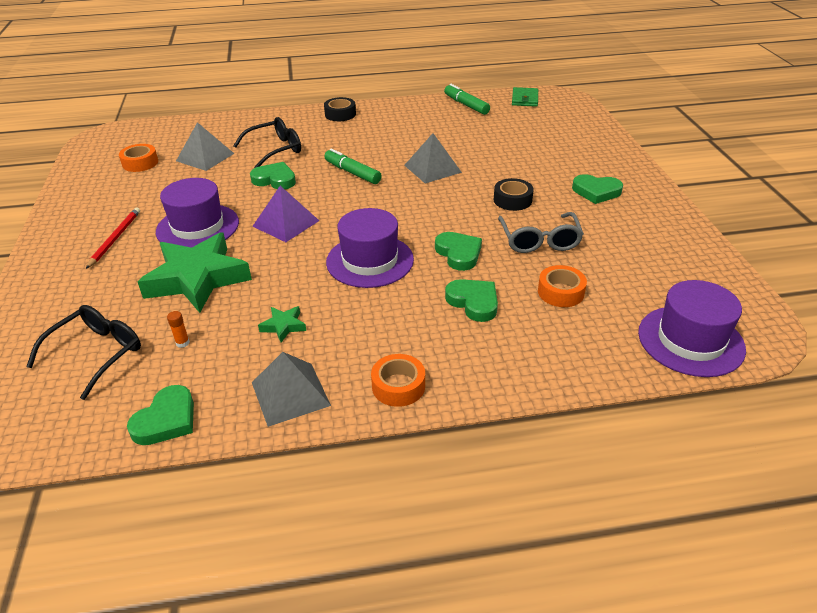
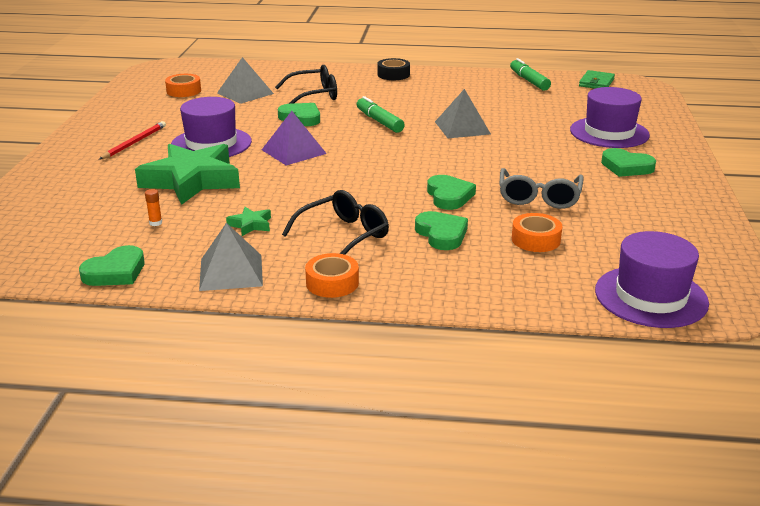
camera: 15 degrees right, 10 degrees down
black glasses [26,305,141,400] -> black glasses moved to [282,190,389,255]
purple hat [326,208,414,288] -> purple hat moved to [570,87,650,148]
black tape [494,178,534,211] -> none

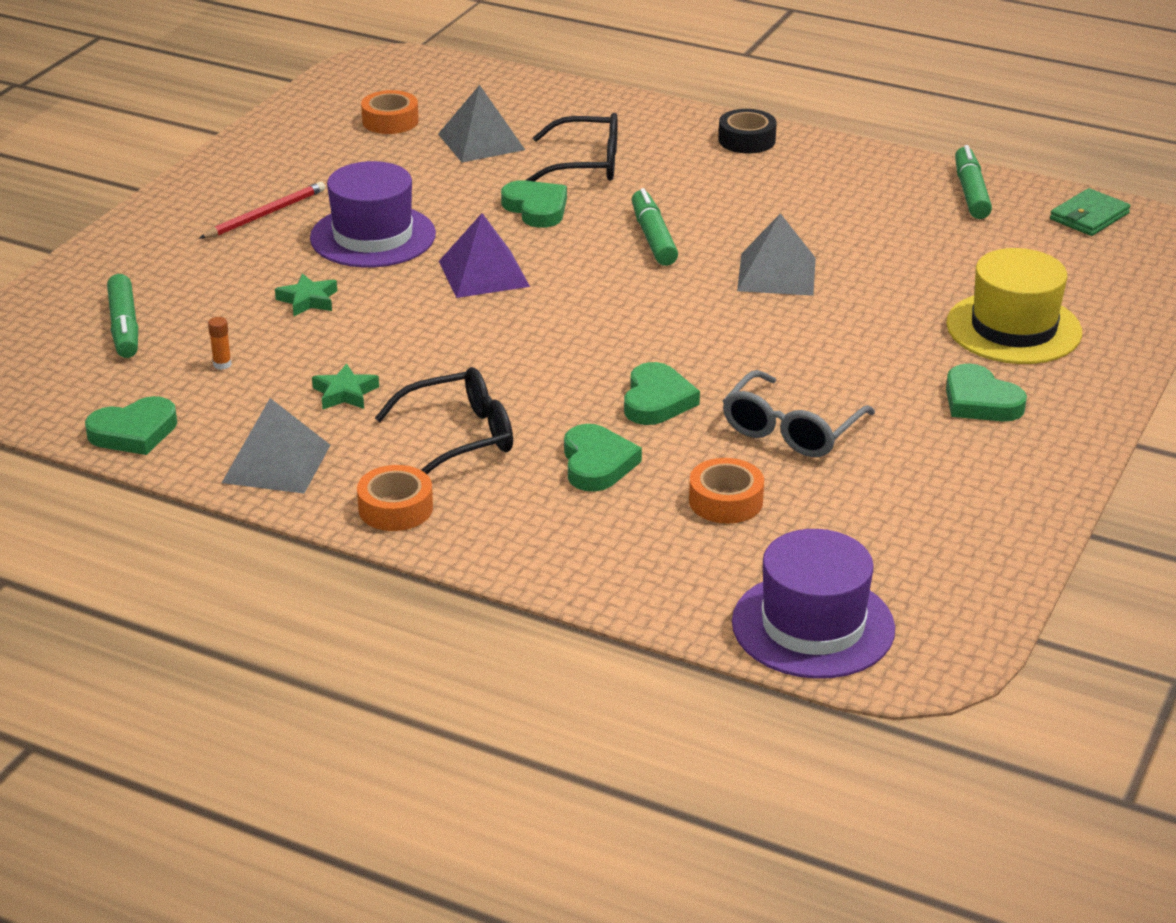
camera: 20 degrees right, 5 degrees up
green star [135,144,240,205] -> green star [275,273,337,316], size x0.41
purple hat [570,87,650,148] -> yellow hat [946,248,1082,364]
none -> green marker [107,274,138,358]

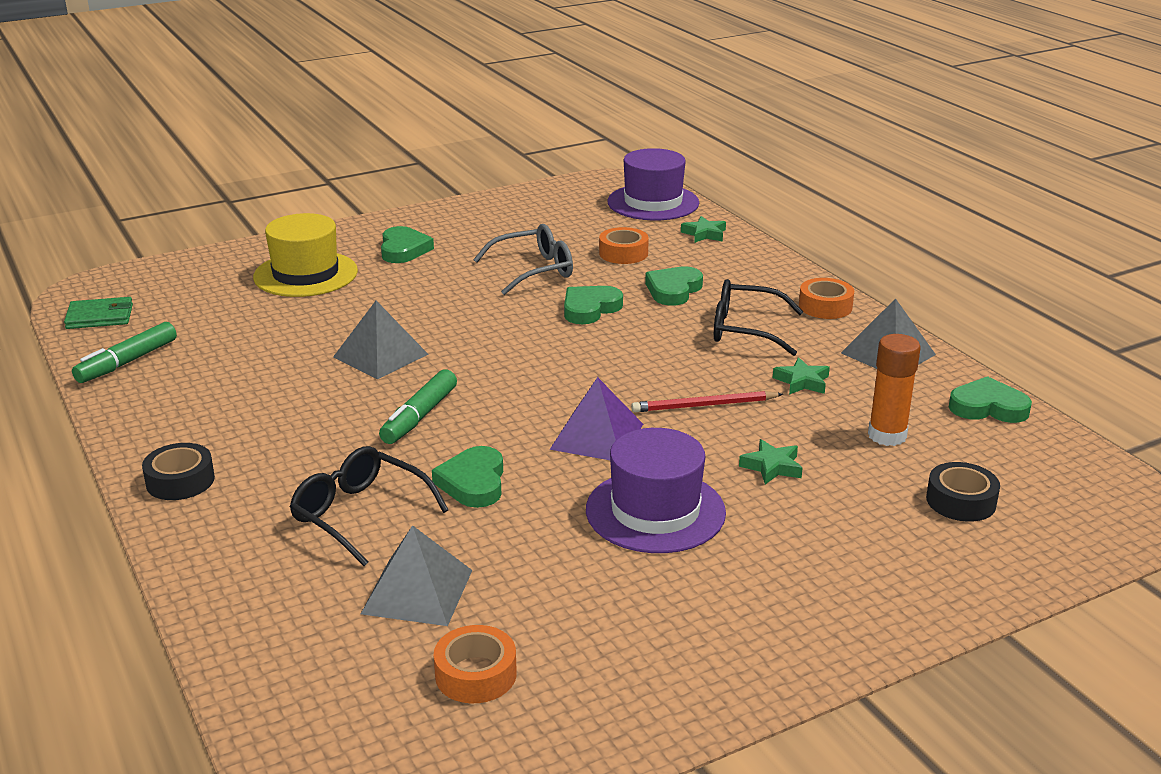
camera: 145 degrees left, 5 degrees down
green marker [107,274,138,358] -> black tape [926,462,1000,522]
red pencil [199,182,325,239] -> red pencil moved to [631,391,783,412]
orange glue stick [208,317,232,370] -> orange glue stick [868,334,920,446], size x2.24
none -> green star [681,216,726,243]

